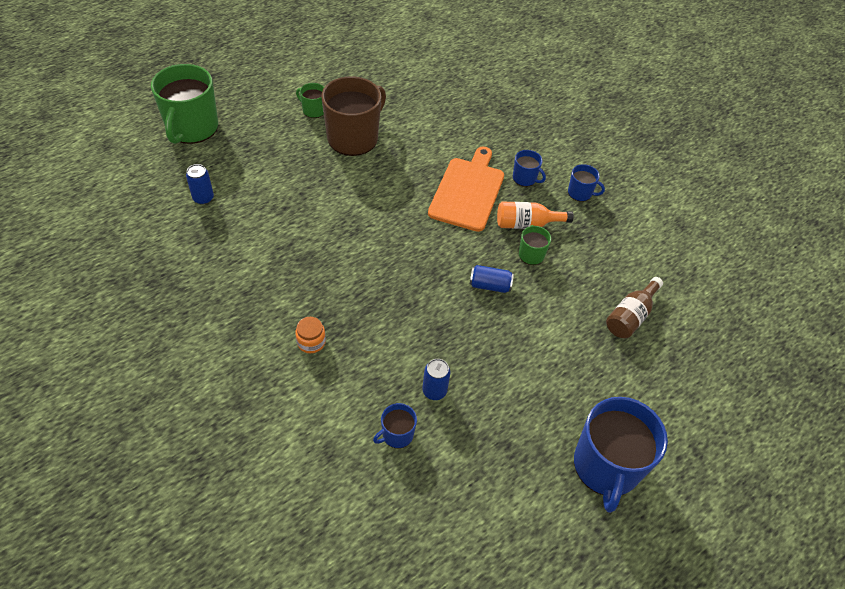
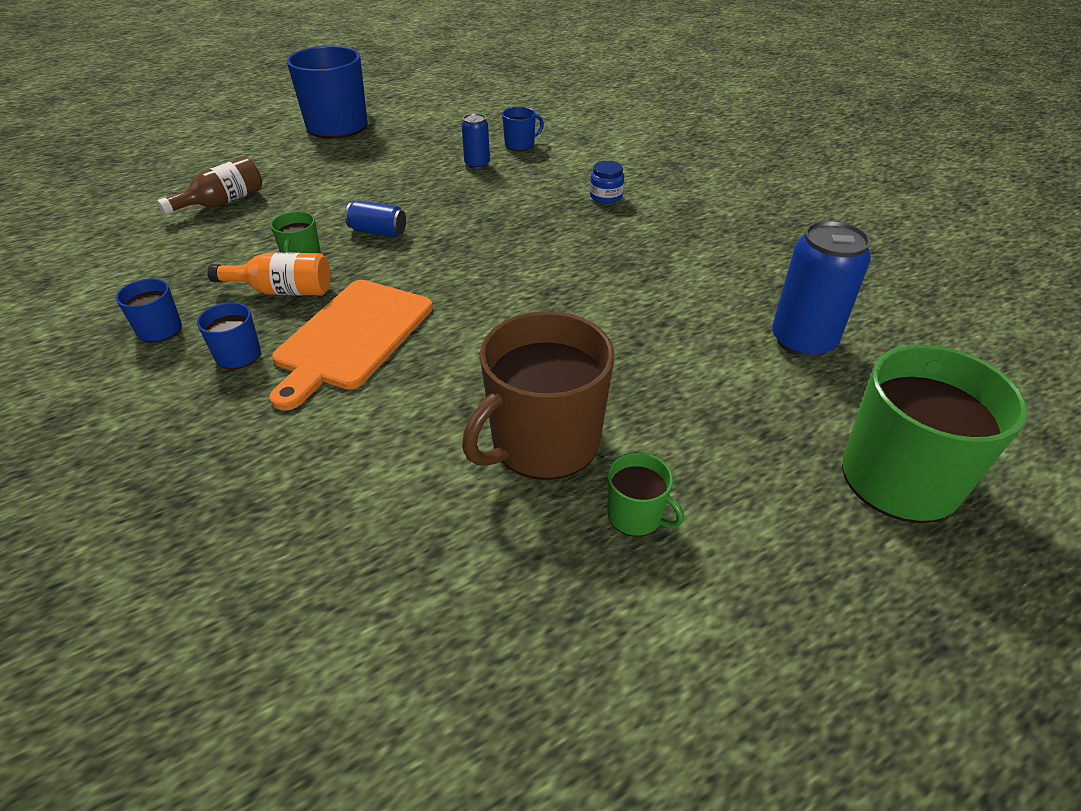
camera: 170 degrees left, 10 degrees down
blue can [186,164,214,205] -> blue can [772,220,871,358], size x1.82
orange jar [295,317,326,353] -> blue jar [590,161,624,204]

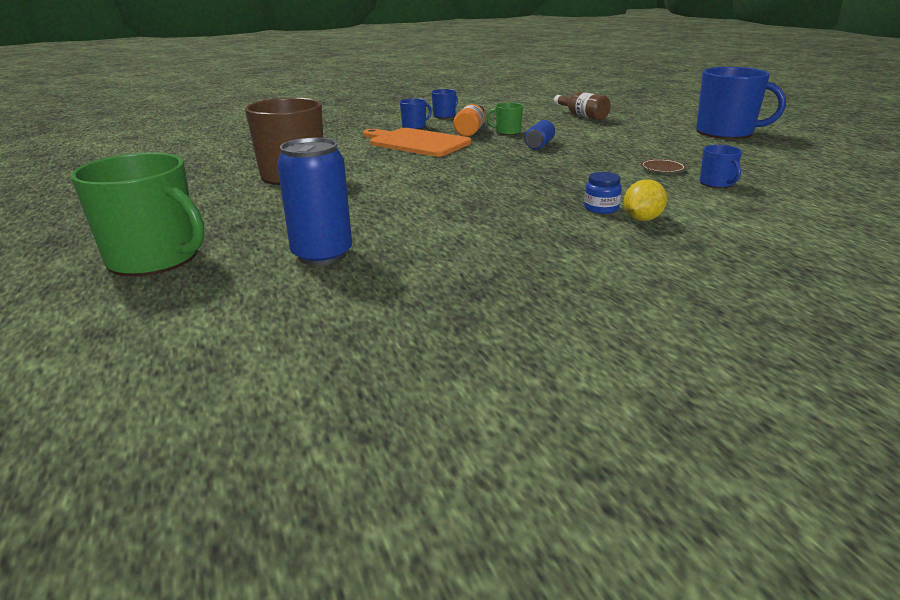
camera: 100 degrees right, 15 degrees down
blue can [461,113,490,169] -> brown plate [641,159,686,173]
green mug [607,452,684,537] -> none
none -> yellow lemon [624,179,667,221]

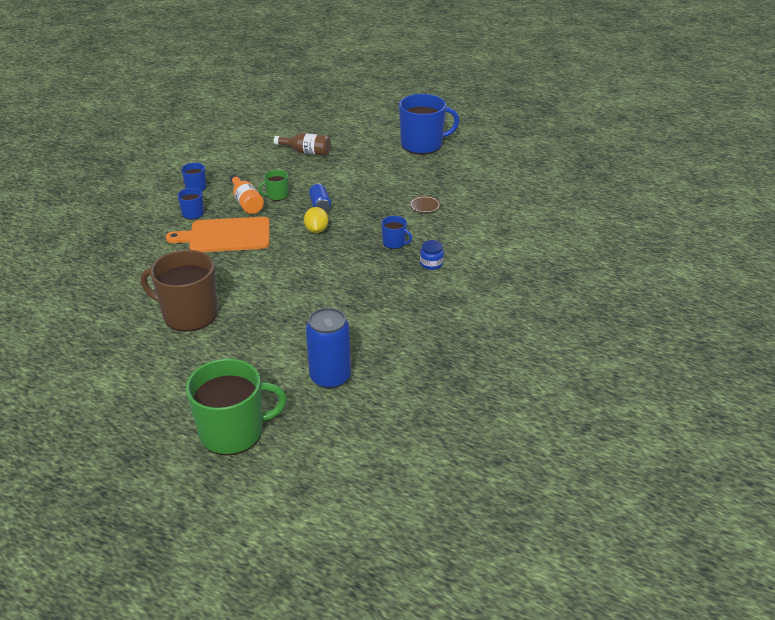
camera: 40 degrees left, 10 degrees up
yellow lemon [624,179,667,221] -> yellow lemon moved to [304,207,329,233]
blue mug [700,145,742,188] -> blue mug moved to [381,216,412,249]

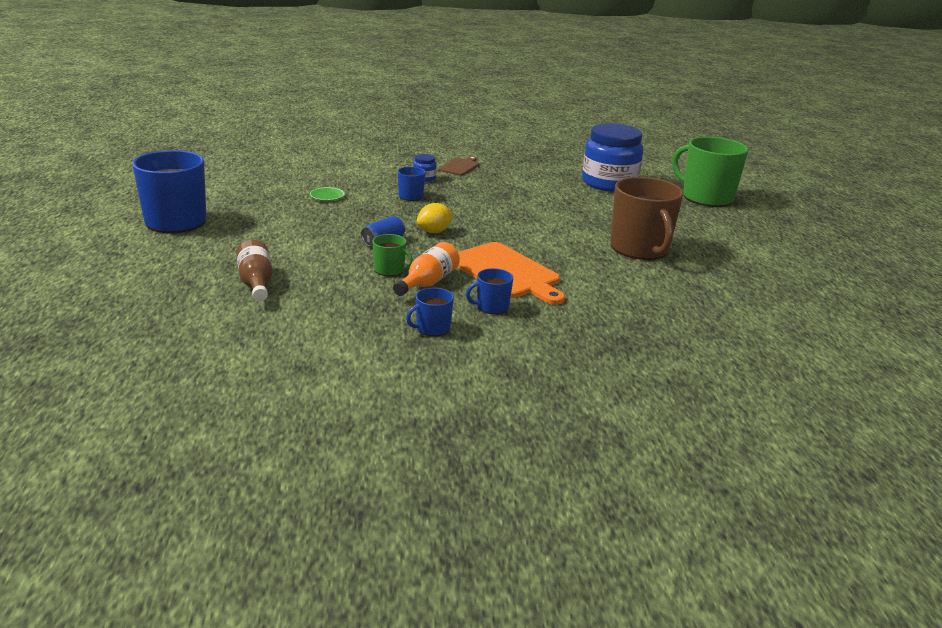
camera: 125 degrees left, 10 degrees down
blue can [306,308,351,389] -> blue jar [582,123,643,192]
brown plate [410,196,441,213] -> green plate [309,187,345,201]
none -> brown cutting board [438,156,480,176]

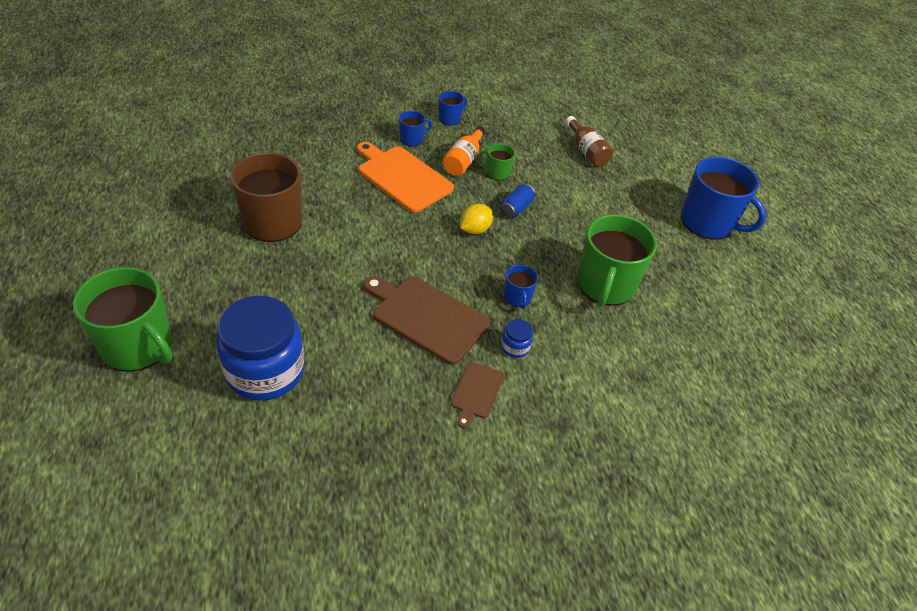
camera: 170 degrees right, 20 degrees up
green plate [309,187,345,201] -> green mug [577,214,657,307]
none -> brown cutting board [364,276,490,365]

